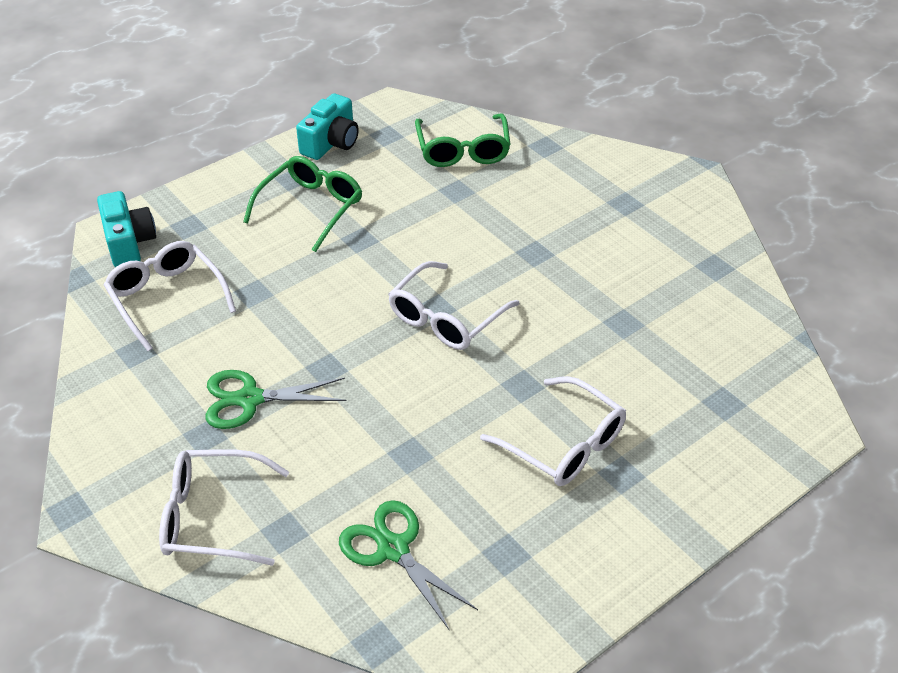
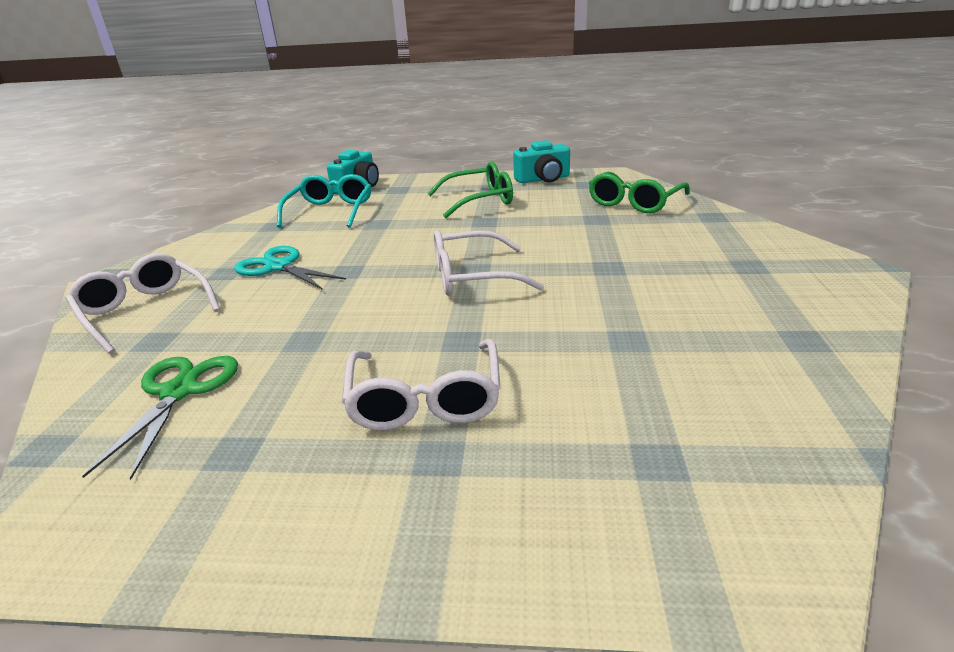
camera: 45 degrees right, 15 degrees down
white glasses [104,241,236,351] -> turquoise glasses [277,174,371,228]
green scissors [205,370,346,429] -> turquoise scissors [234,246,346,290]

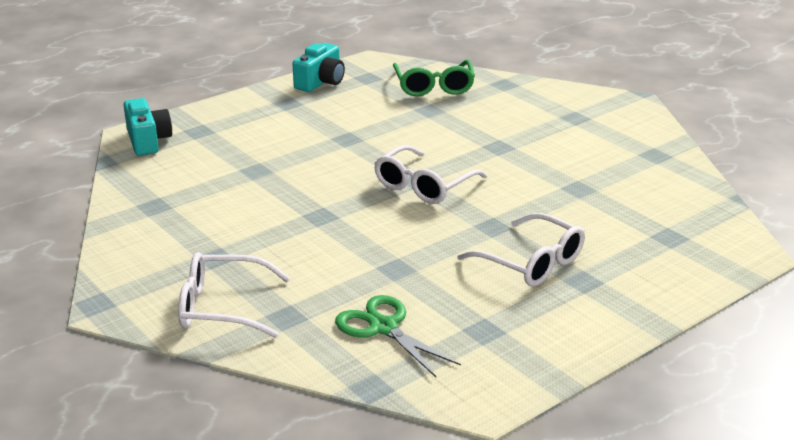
camera: 45 degrees left, 0 degrees up
turquoise scissors [234,246,346,290] -> none
turquoise glasses [277,174,371,228] -> none
green glasses [427,162,513,218] -> none

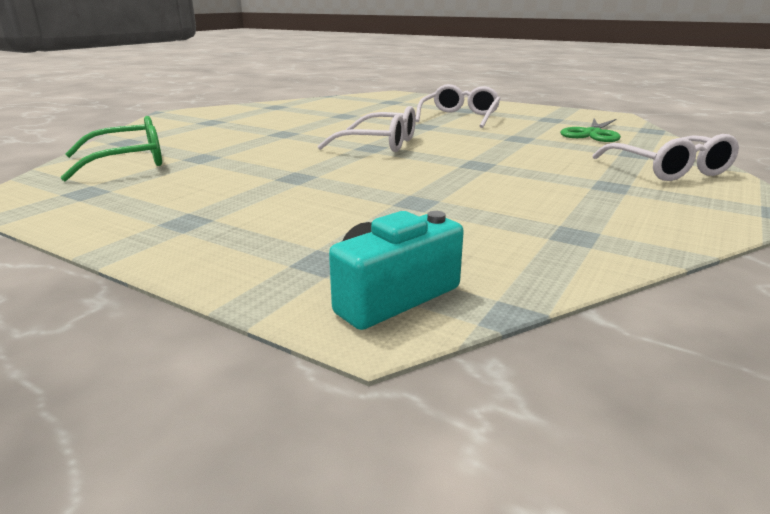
camera: 110 degrees left, 5 degrees down
turquoise camera [292,43,345,92] -> none

